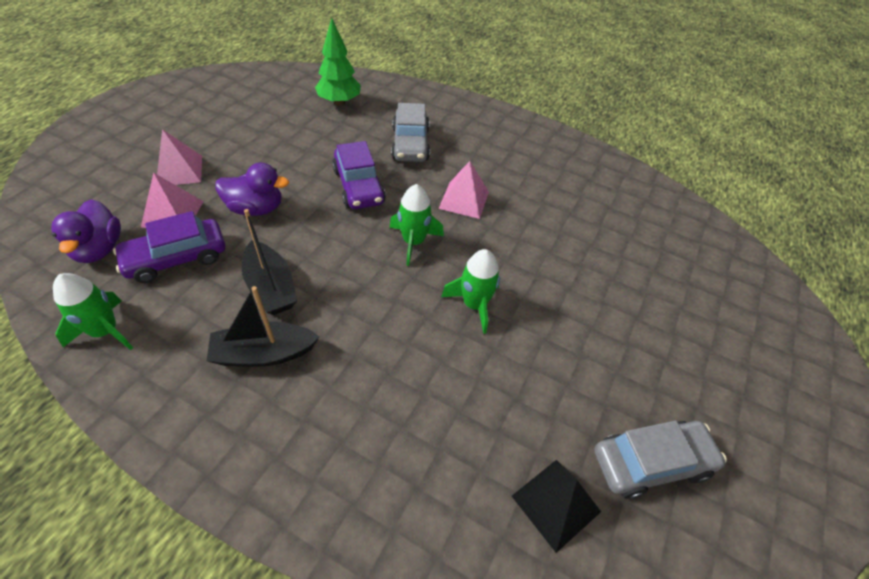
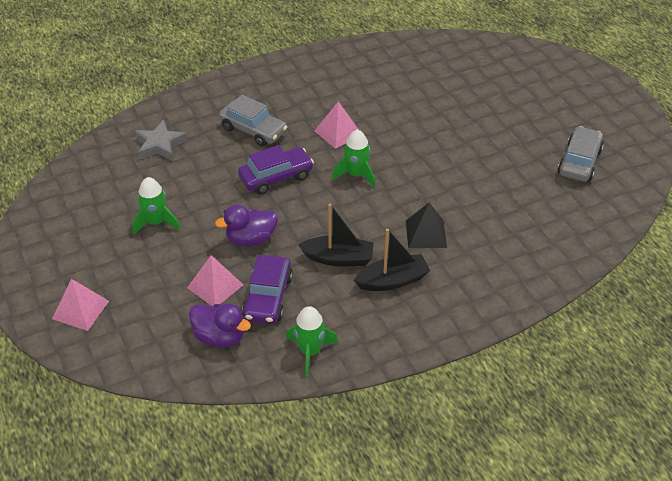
camera: 50 degrees left, 5 degrees down
pink pyramid [157,129,202,185] -> pink pyramid moved to [52,279,109,331]
black boat [207,286,319,367] -> black boat turned 135 degrees counterclockwise [354,229,430,291]
purple duck [215,163,289,216] -> purple duck turned 150 degrees counterclockwise [215,205,278,247]
green tree [315,18,361,106] -> grey star [135,120,188,160]
purple car [332,141,386,209] -> purple car turned 45 degrees counterclockwise [238,145,314,194]
green rocket [441,249,500,334] -> green rocket moved to [132,177,180,235]
black pyramid [512,460,601,553] -> black pyramid moved to [406,203,447,248]

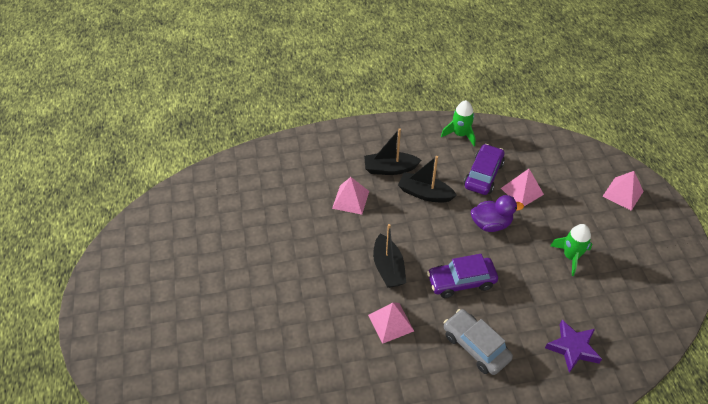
camera: 165 degrees left, 5 degrees up
grey star [135,120,188,160] -> purple star [545,320,602,373]
purple duck [189,303,251,347] -> none
green rocket [332,129,376,188] -> black boat [373,224,406,288]
black pyramid [406,203,447,248] -> pink pyramid [332,177,369,215]
grey car [558,126,604,182] -> none

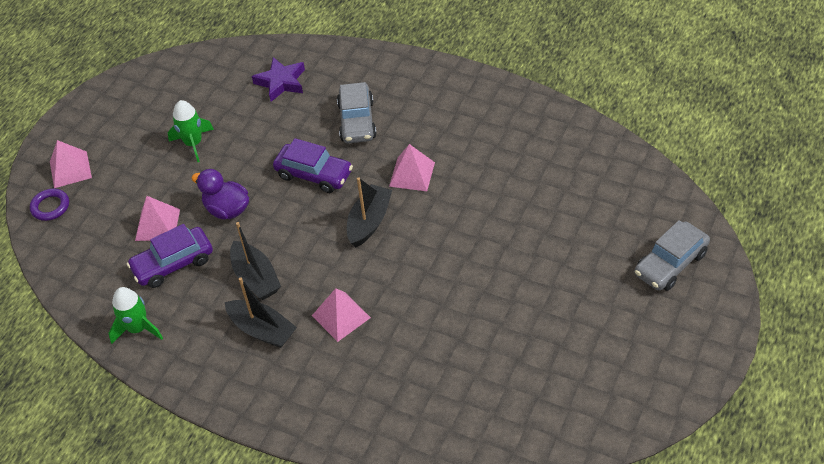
camera: 140 degrees left, 0 degrees up
none -> purple ring [30,189,69,221]
none -> grey car [634,220,710,291]

